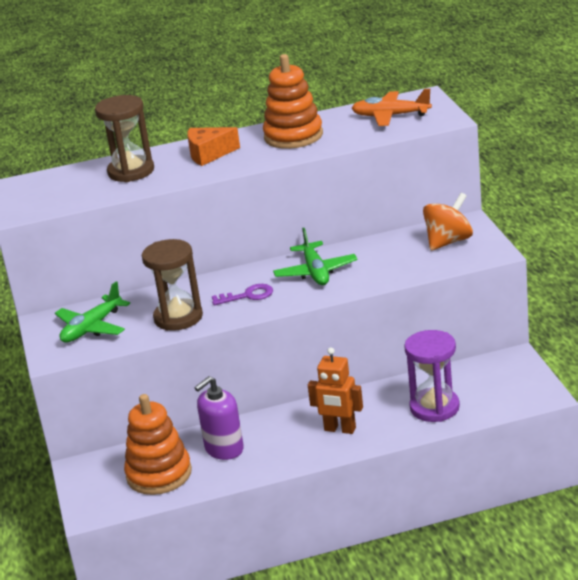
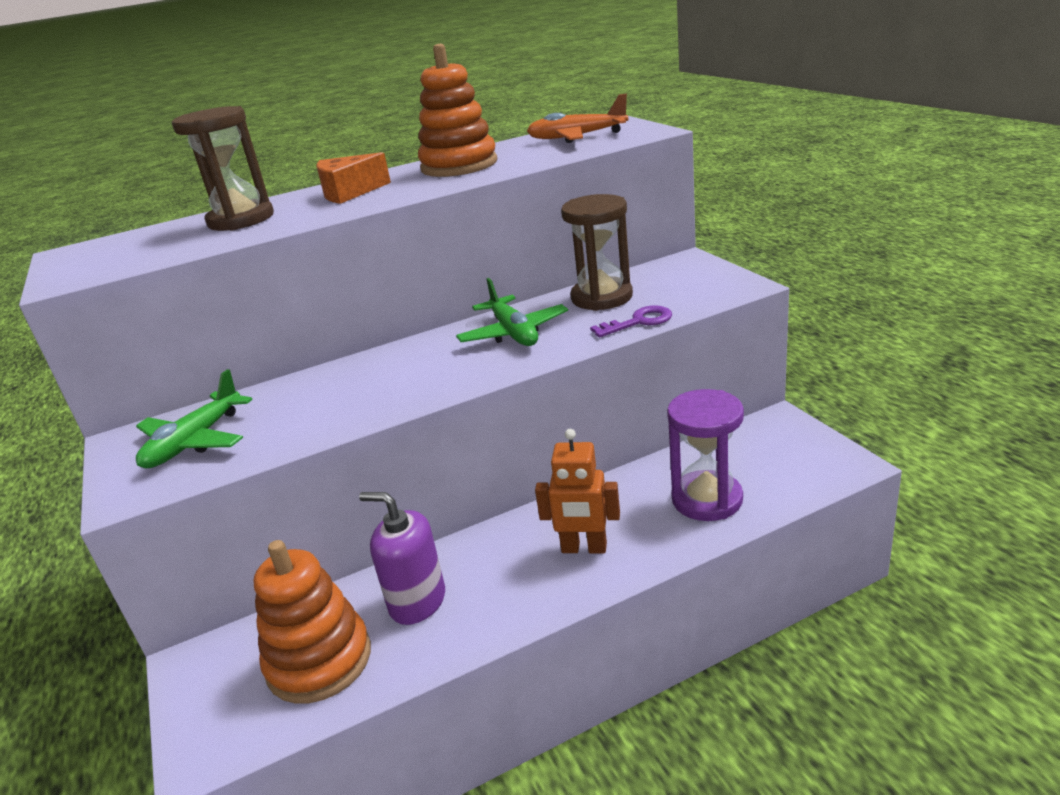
camera: 10 degrees left, 0 degrees up
brown hourglass [142,239,203,331] -> brown hourglass moved to [561,194,633,311]
purple soap dispenser [194,376,244,460] -> purple soap dispenser turned 75 degrees clockwise [359,492,445,625]
purple key [212,284,273,305] -> purple key moved to [590,305,672,338]
orange spinning top [423,193,473,251] -> none

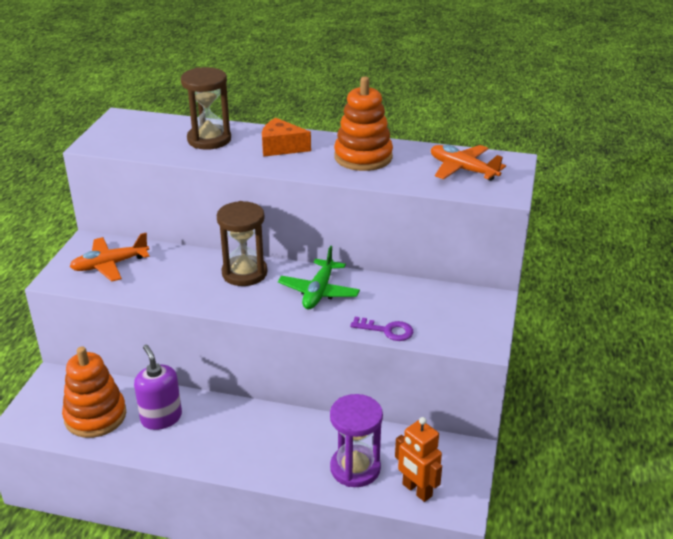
camera: 35 degrees right, 5 degrees up
green plane [136,369,253,468] -> orange plane [69,233,150,282]
orange robot [535,429,620,554] -> orange robot moved to [395,417,442,502]
brown hourglass [561,194,633,311] -> brown hourglass moved to [217,201,267,286]

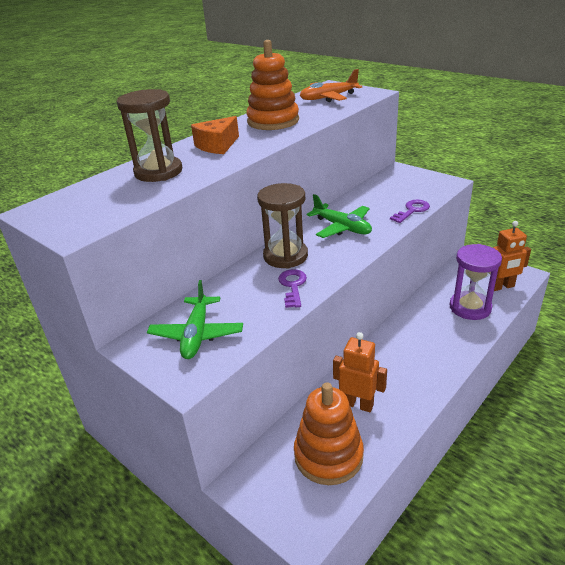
camera: 60 degrees left, 0 degrees up
orange plane [69,233,150,282] -> green plane [147,280,243,359]
purple soap dispenser [134,345,182,430] -> orange robot [333,332,387,412]
none -> purple key [278,269,307,308]

